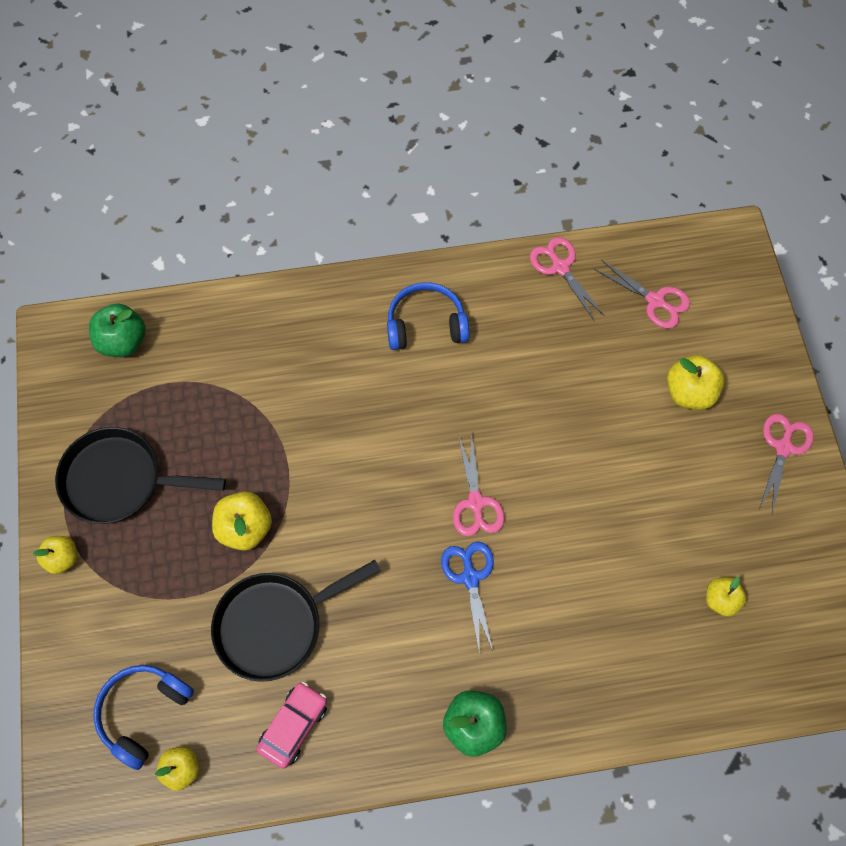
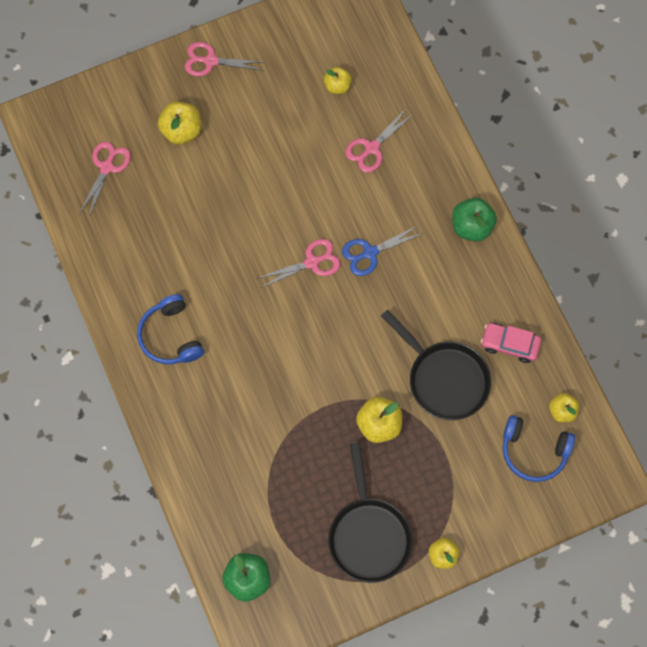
camera: 105 degrees left, 5 degrees up
pink scissors [530,237,605,320] -> pink scissors moved to [345,109,414,173]

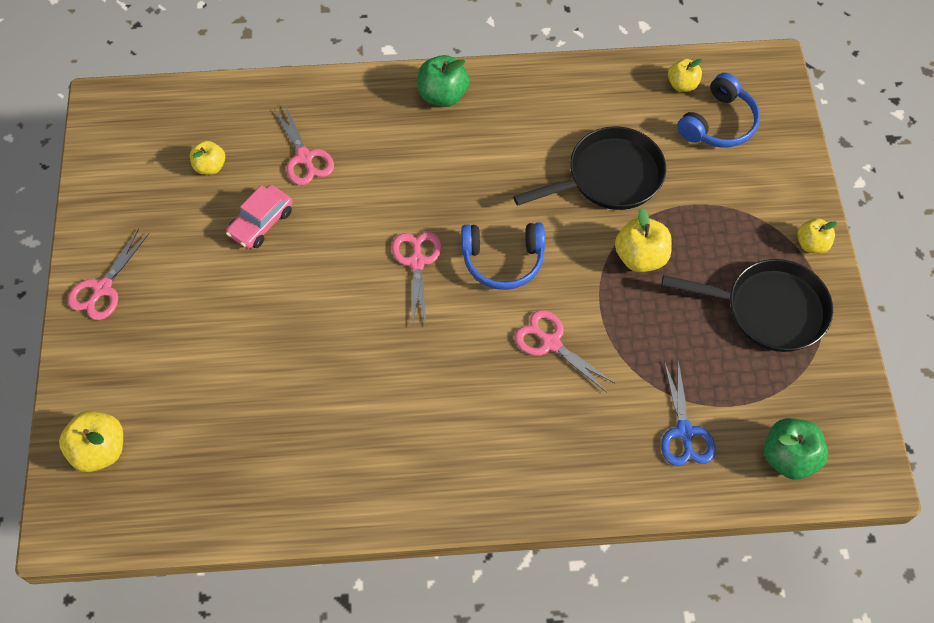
camera: 70 degrees left, 10 degrees down
pink scissors [79,142,131,217] -> pink scissors moved to [515,310,615,393]
blue headphones [137,294,204,364] -> blue headphones moved to [461,223,545,290]
yellow apple [158,102,201,144] -> yellow apple moved to [59,411,123,472]
blue scissors [342,225,424,276] -> blue scissors moved to [661,360,716,466]
pink car [481,323,542,363] -> pink car moved to [226,185,293,249]

